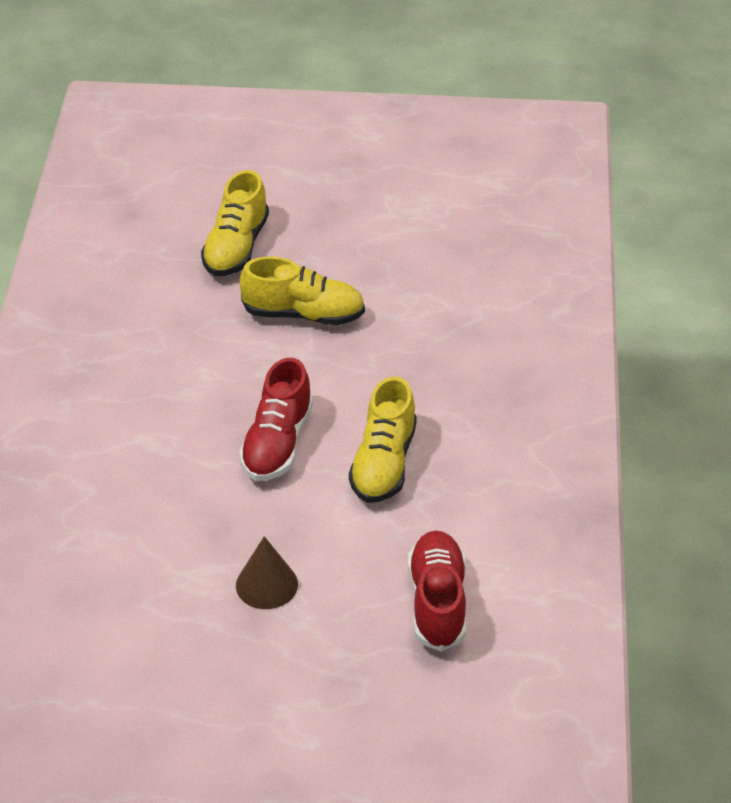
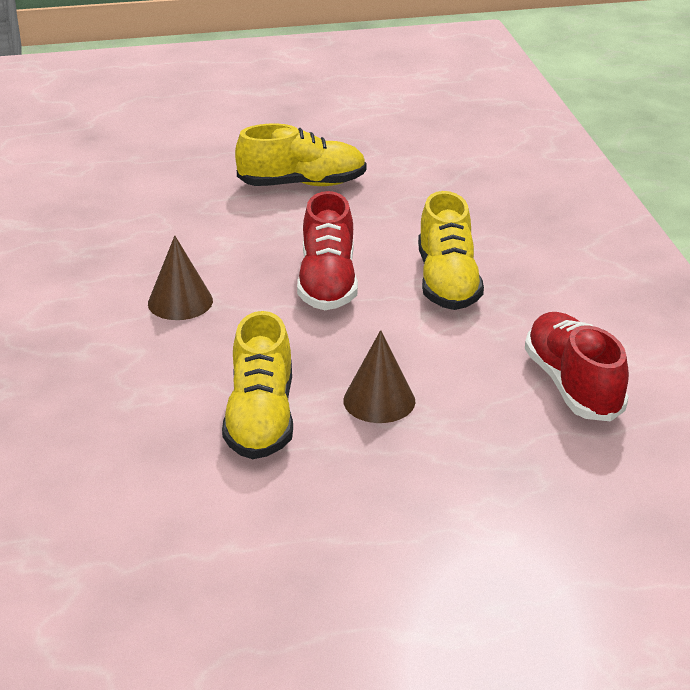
camera: 15 degrees left, 10 degrees down
yellow shoe [201,170,269,276] -> yellow shoe moved to [222,311,293,459]
none -> brown cone [148,236,213,320]

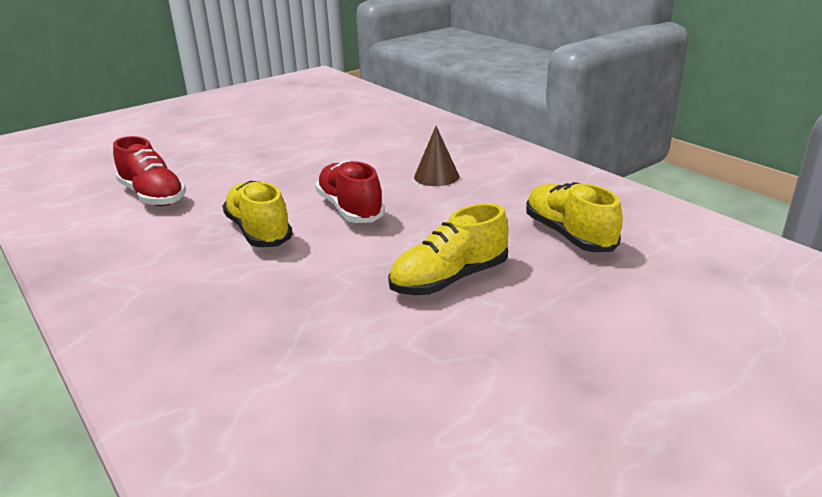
camera: 155 degrees right, 5 degrees down
yellow shoe [222,311,293,459] -> yellow shoe moved to [526,182,623,252]
brown cone [343,330,415,423] -> none

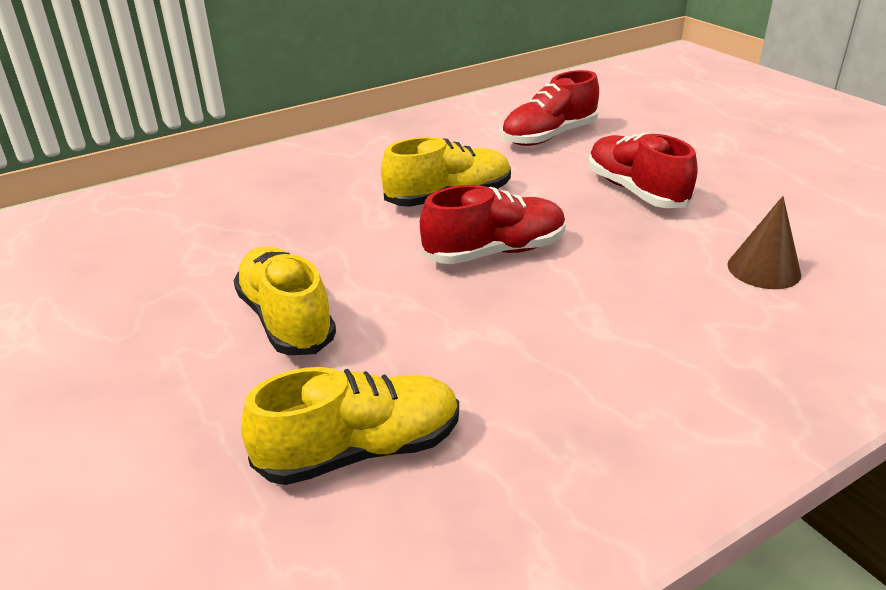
camera: 95 degrees right, 5 degrees up
brown cone [414,126,459,186] -> brown cone moved to [727,196,801,289]
none -> red shoe [588,132,698,208]

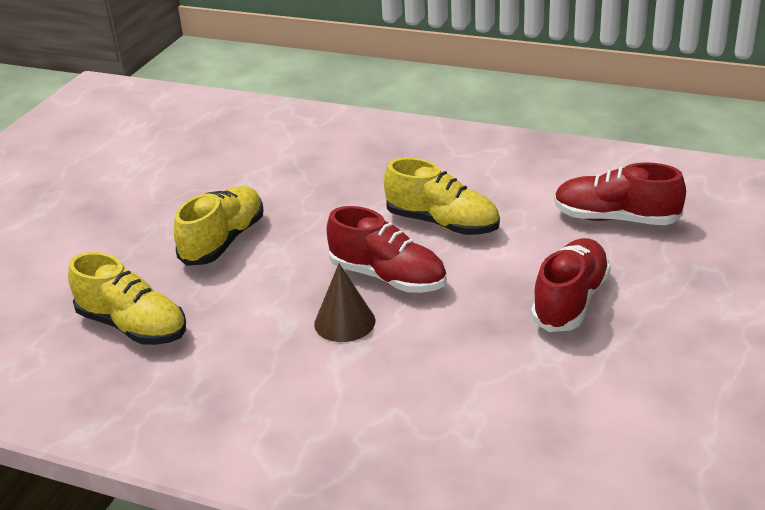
camera: 55 degrees right, 0 degrees up
brown cone [727,196,801,289] -> brown cone moved to [314,264,375,342]

